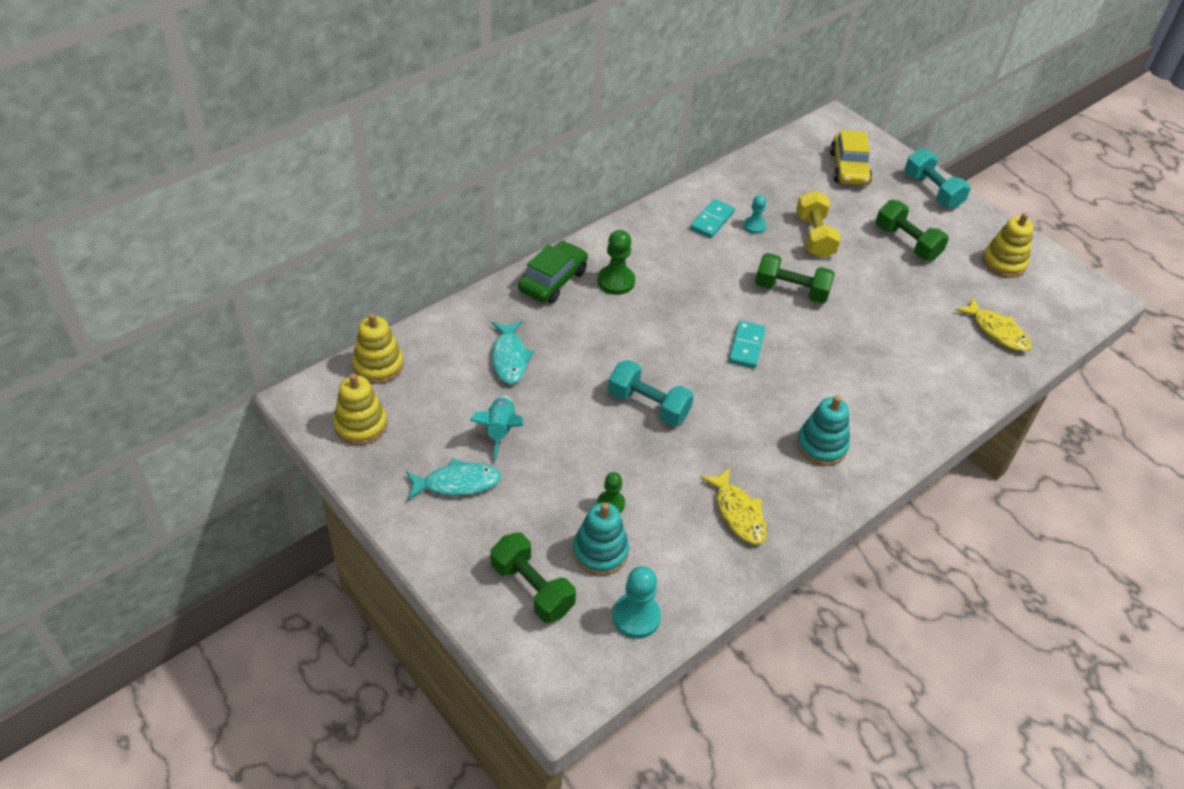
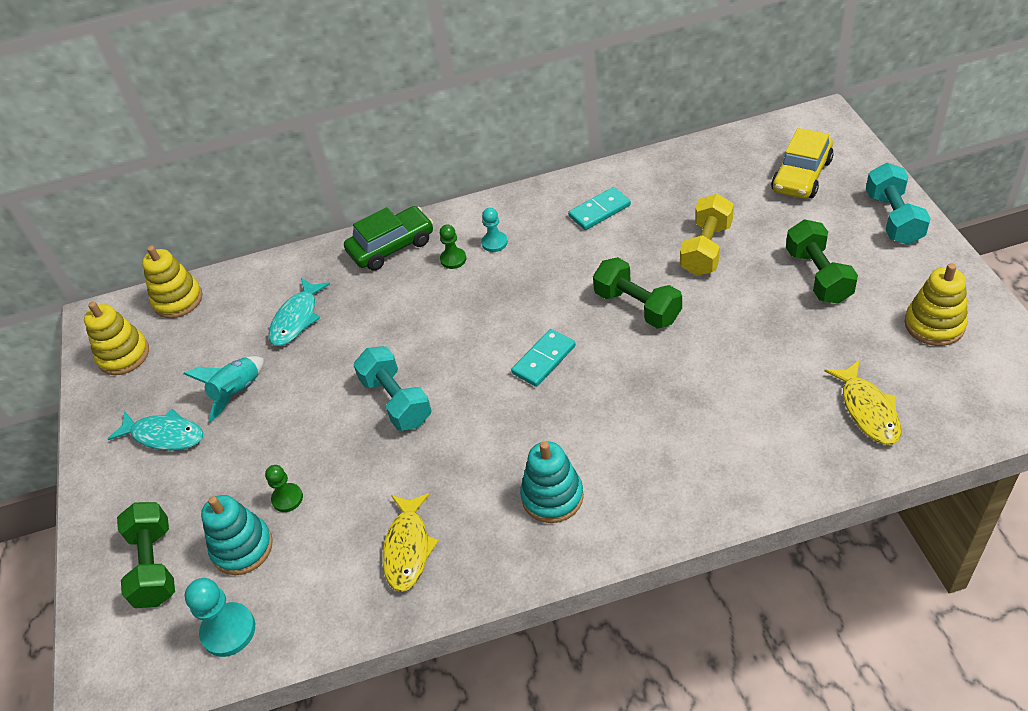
camera: 35 degrees right, 0 degrees up
green pawn [597,230,635,295] -> green pawn [440,224,466,269], size x0.63
turquoise pawn [743,195,767,234] -> turquoise pawn moved to [481,208,508,252]

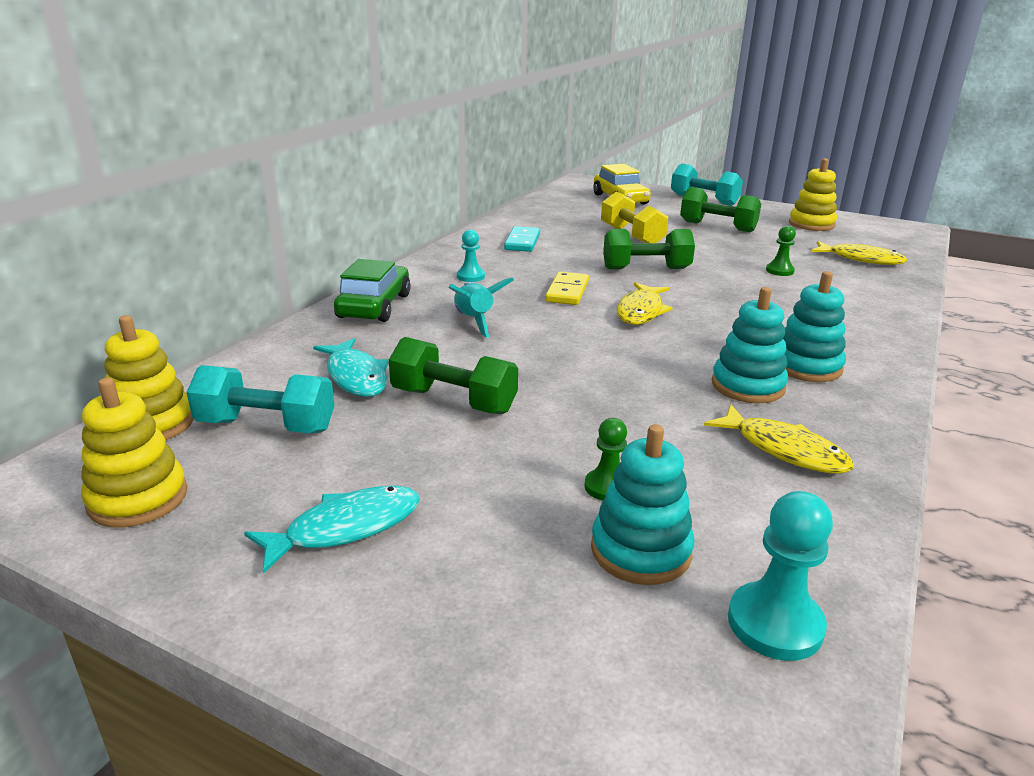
camera: 55 degrees left, 20 degrees down
green dumbbell [117,502,175,608] -> green dumbbell moved to [389,337,518,414]
turquoise rocket [184,356,264,422] -> turquoise rocket moved to [448,278,514,338]
turquoise dumbbell [354,346,432,431] -> turquoise dumbbell moved to [187,365,335,433]
green pawn [440,224,466,269] -> green pawn moved to [766,226,796,276]
turquoise domino [511,329,576,387] -> yellow fish [617,282,673,325]
none -> yellow domino [545,272,589,305]
none -> turquoise stacking toy [712,287,788,403]

